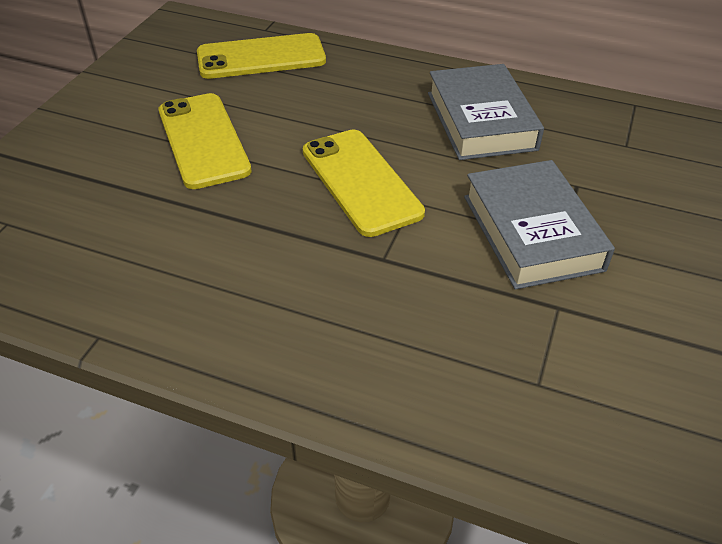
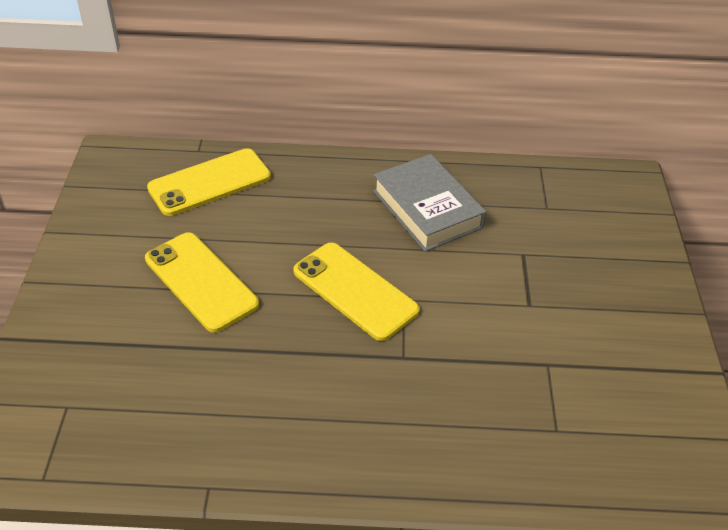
camera: 20 degrees left, 0 degrees up
grey book [464,160,615,290] -> none

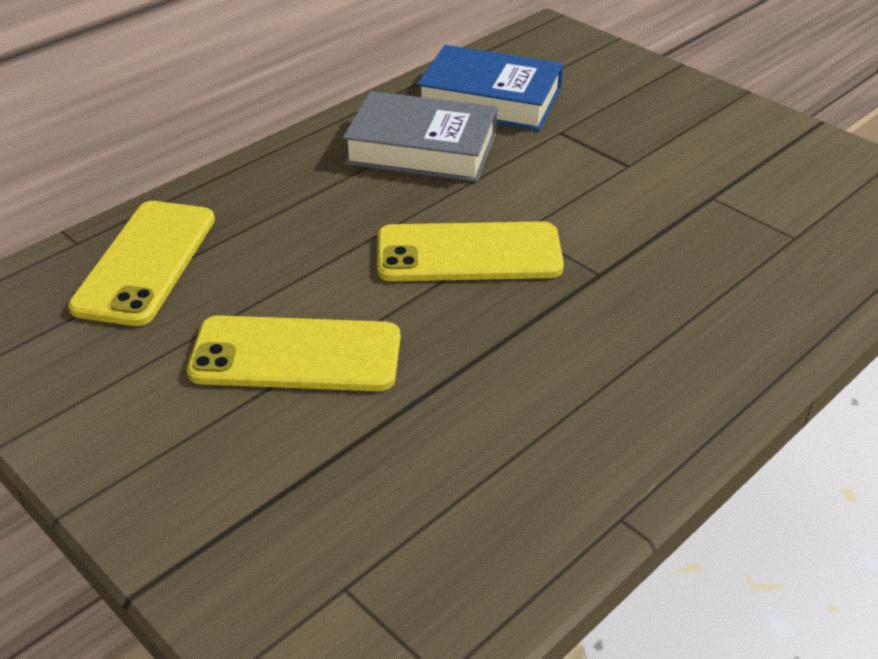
camera: 45 degrees left, 5 degrees down
none -> blue book [417,45,563,131]

